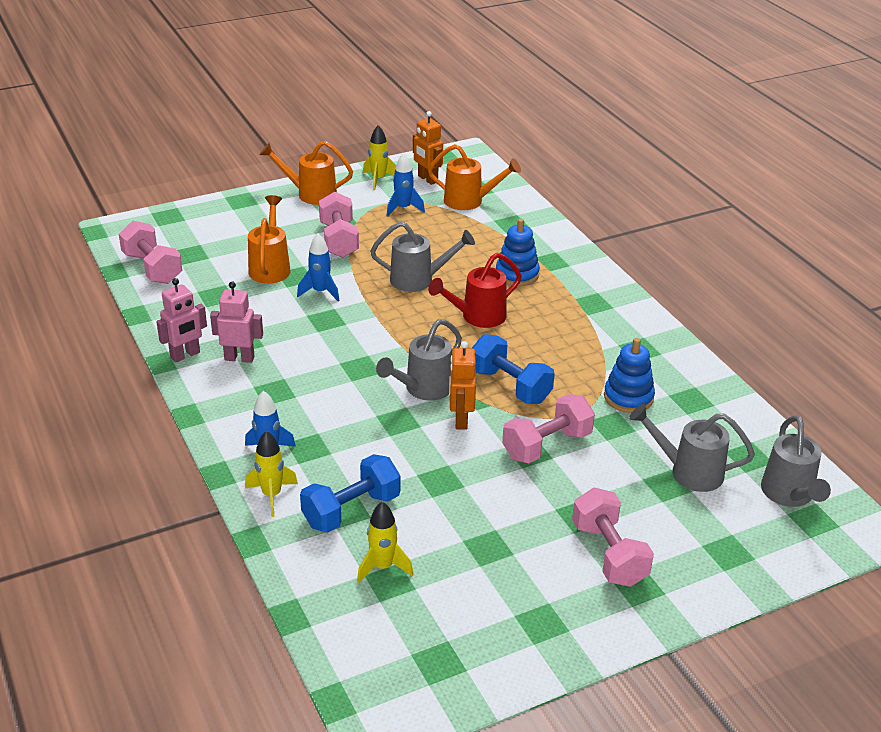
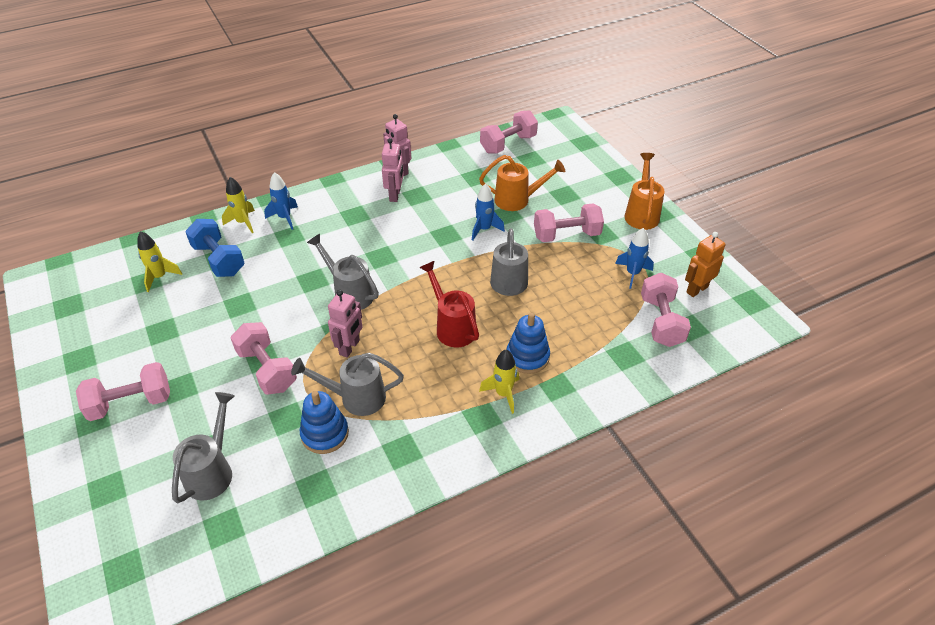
camera: 90 degrees right, 10 degrees up
yellow rocket [363,125,396,190] -> yellow rocket moved to [479,349,519,414]
orange watering can [428,144,521,210] -> pink dumbbell [641,273,691,347]
orange robot [449,341,476,430] -> none
blue dumbbell [472,334,555,404] -> pink robot [328,290,363,358]
grey watering can [761,415,831,507] -> grey watering can moved to [291,353,404,416]

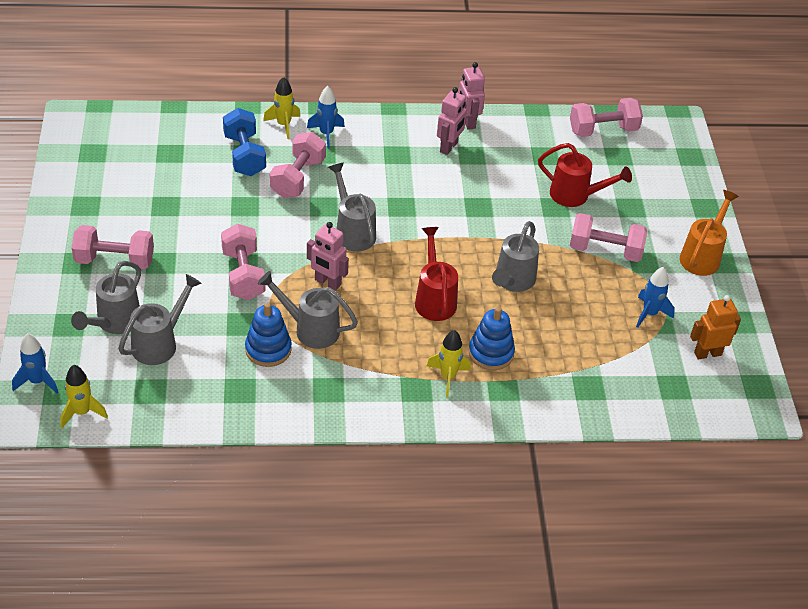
camera: 20 degrees right, 0 degrees up
yellow rocket [137,231,182,292] -> yellow rocket moved to [61,365,108,428]
pink robot [328,290,363,358] -> pink robot turned 75 degrees clockwise [307,222,349,290]
blue rocket [472,184,505,240] -> blue rocket moved to [12,333,59,394]
orange watering can [479,155,565,211] -> red watering can [538,143,632,207]
pink dumbbell [641,273,691,347] -> pink dumbbell moved to [270,132,326,198]
none -> grey watering can [71,261,141,334]

